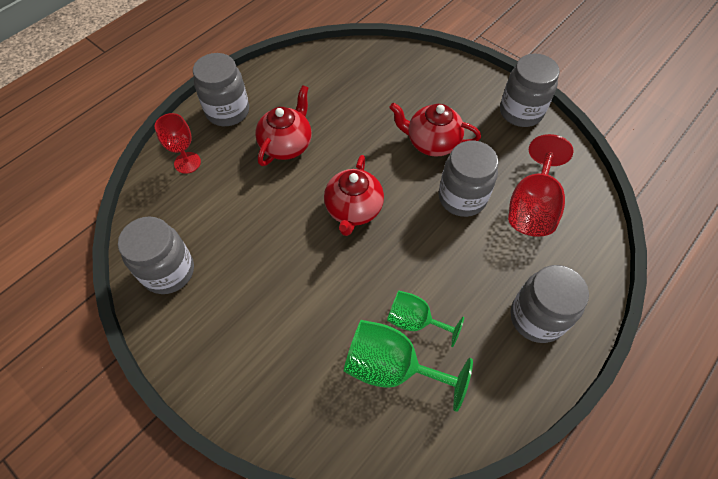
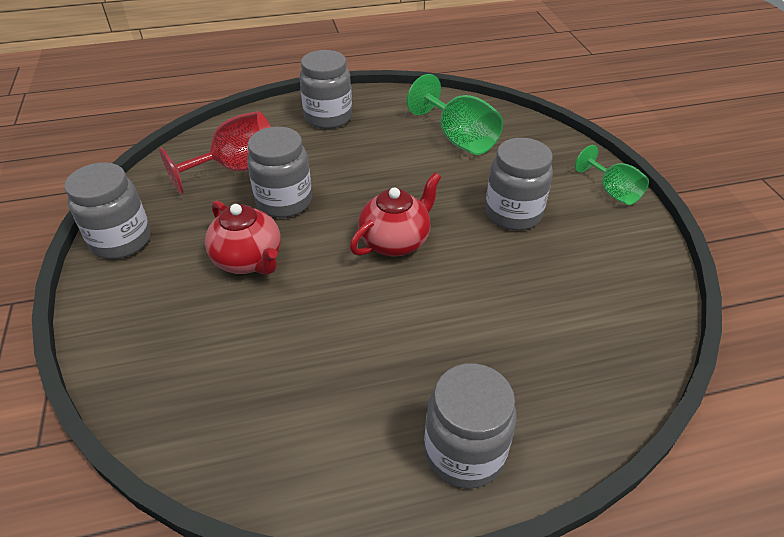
camera: 145 degrees left, 15 degrees down
grey jar [118,216,194,294] -> grey jar moved to [485,138,553,231]
red goblet [155,113,201,174] -> none
red teapot [255,85,312,166] -> none
green goblet [387,291,464,347] -> green goblet moved to [575,145,649,205]

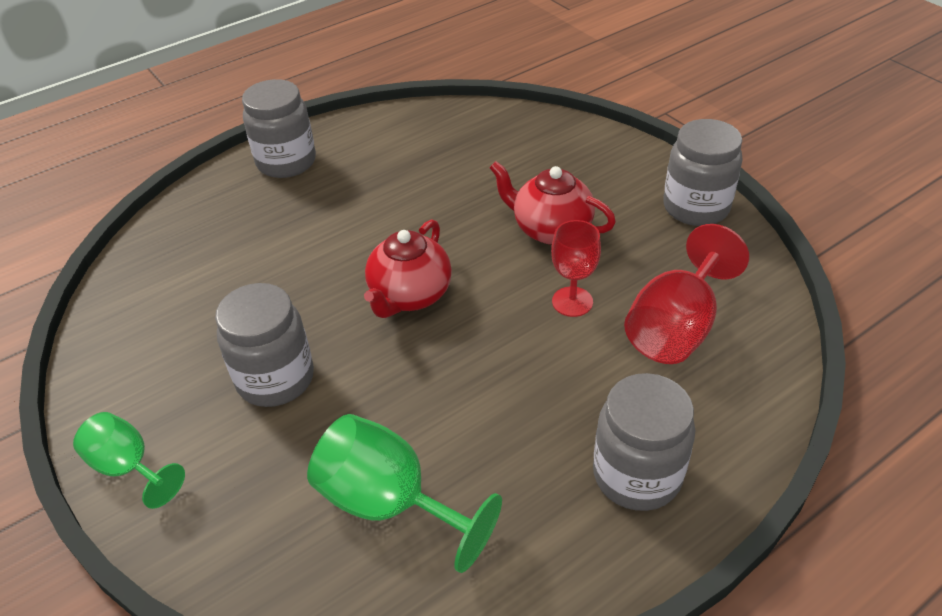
camera: 160 degrees right, 0 degrees up
grey jar [247,127,312,218] -> red goblet [551,220,601,317]

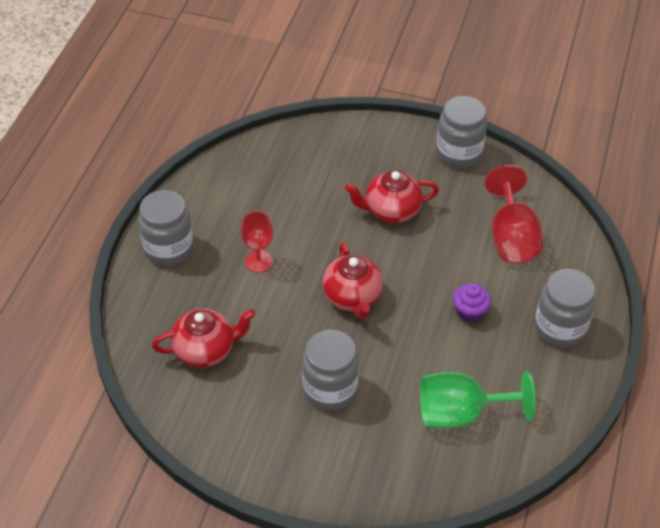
camera: 40 degrees left, 5 degrees up
green goblet [73,412,185,509] -> none
red goblet [551,220,601,317] -> red goblet moved to [241,211,273,273]
none -> red teapot [152,309,255,368]
none -> purple cupcake [453,283,491,323]

